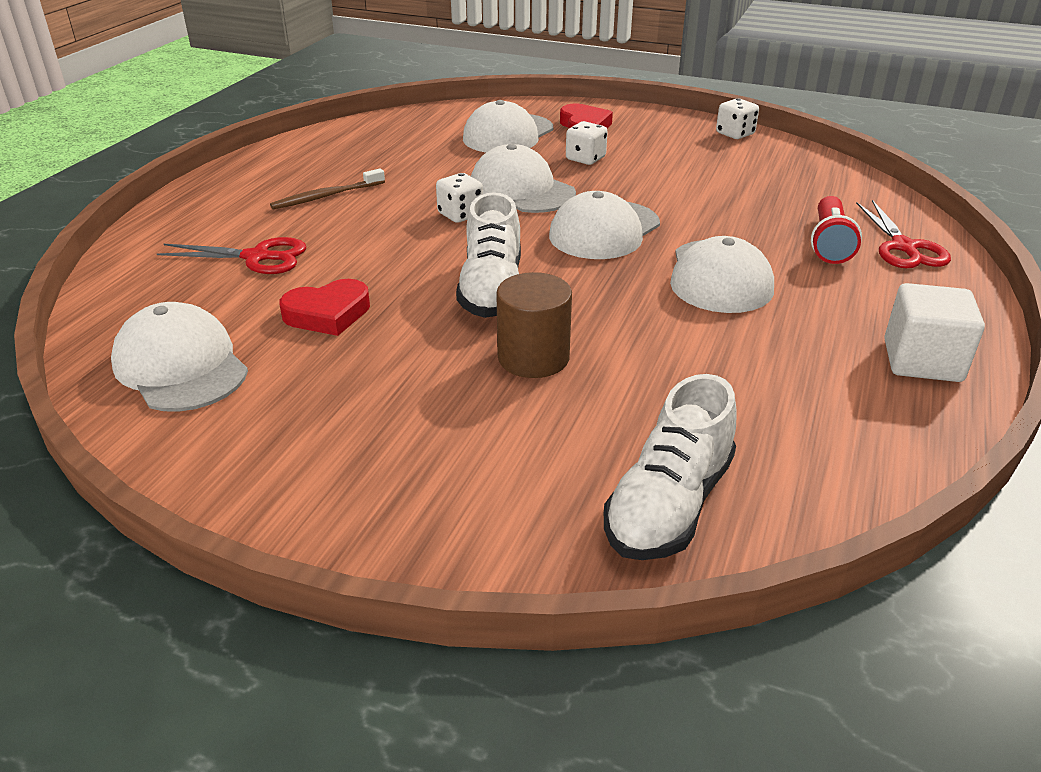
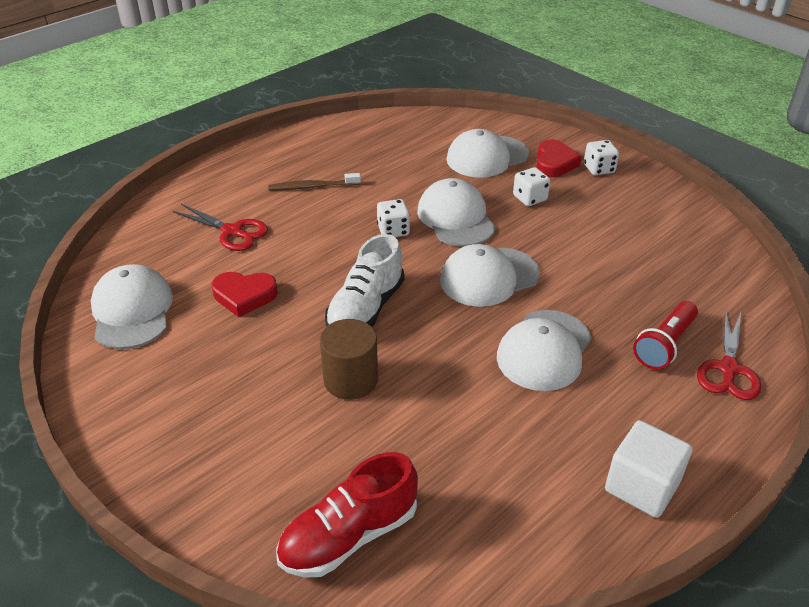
camera: 25 degrees right, 5 degrees up
white shoe [604,374,736,560] -> red shoe [276,452,418,578]
white dice [716,98,759,139] -> white dice moved to [584,140,619,175]

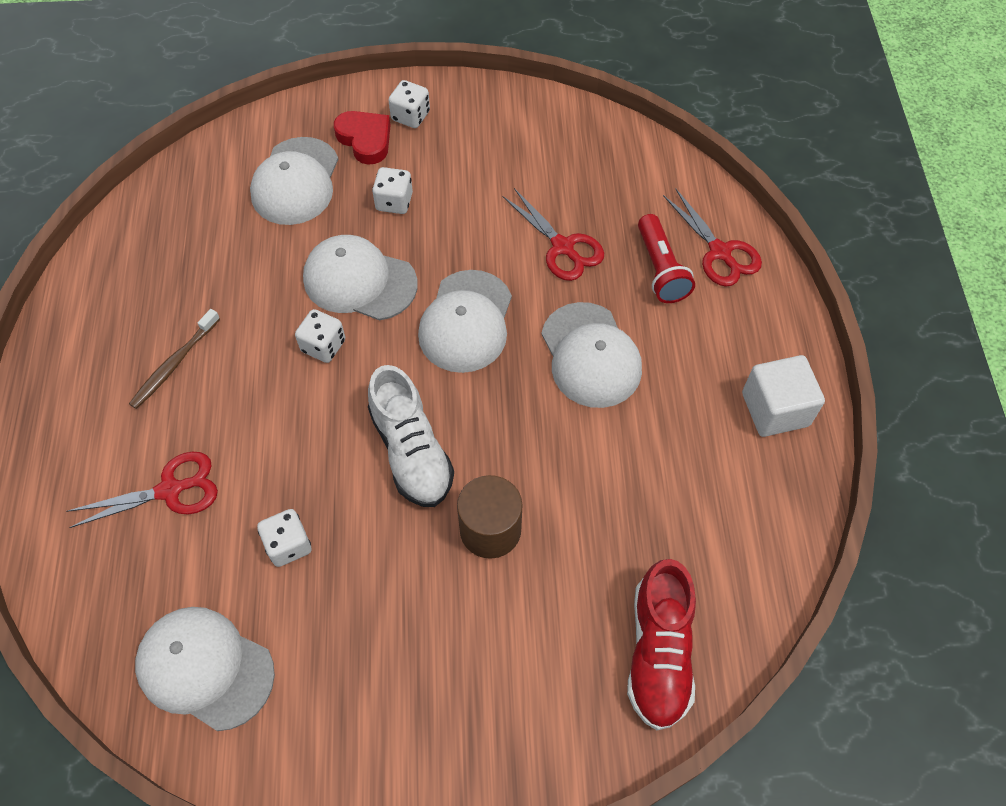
camera: 50 degrees left, 20 degrees up
red heart [212,272,277,317] -> white dice [257,509,312,567]
none -> red scissors [502,188,604,281]

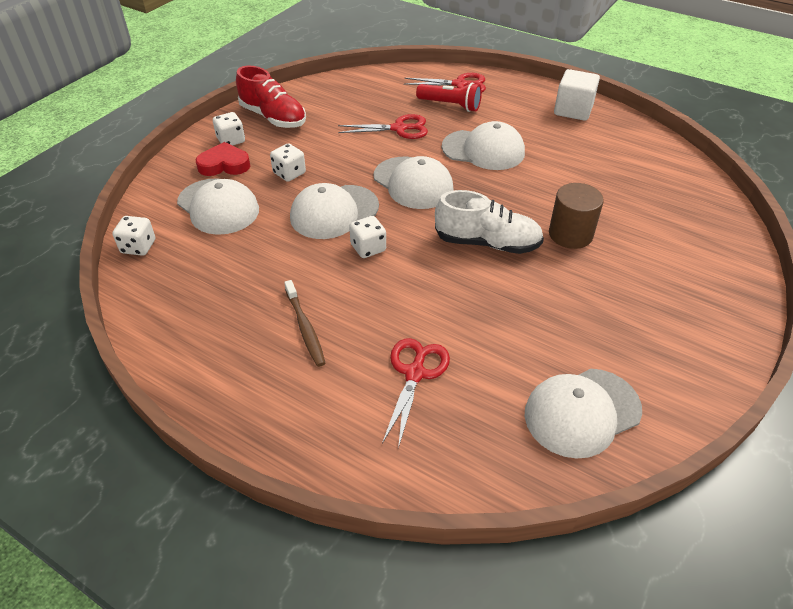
camera: 55 degrees left, 15 degrees down
white dice [257,509,312,567] -> white dice moved to [112,216,155,256]
red shoe [627,559,696,730] -> red shoe moved to [236,66,306,128]

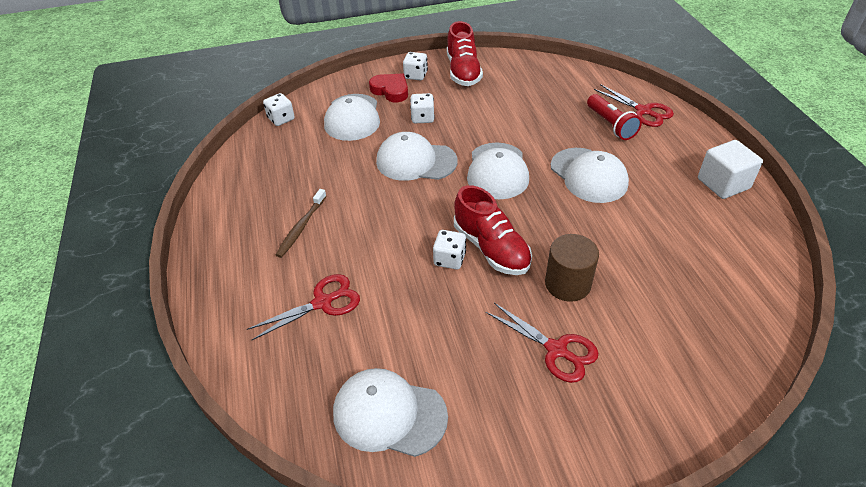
camera: 45 degrees right, 0 degrees up
red scissors [338,114,428,139] -> red scissors moved to [486,303,599,383]
white dice [349,216,386,258] -> white dice moved to [433,230,466,270]
white shoe [435,190,544,254] -> red shoe [454,185,532,275]

